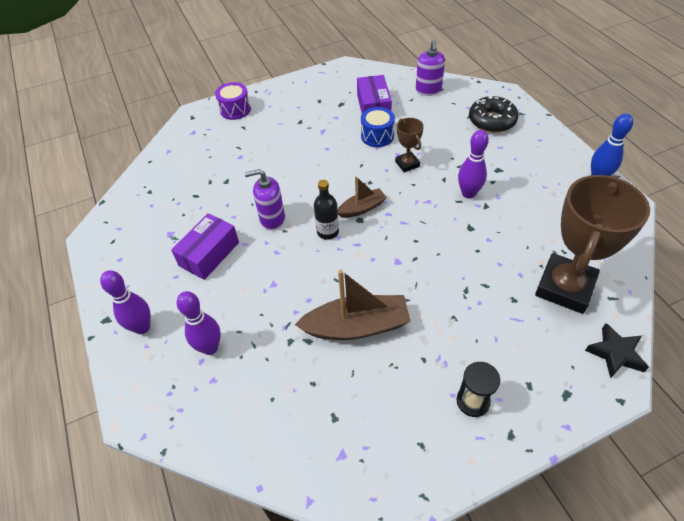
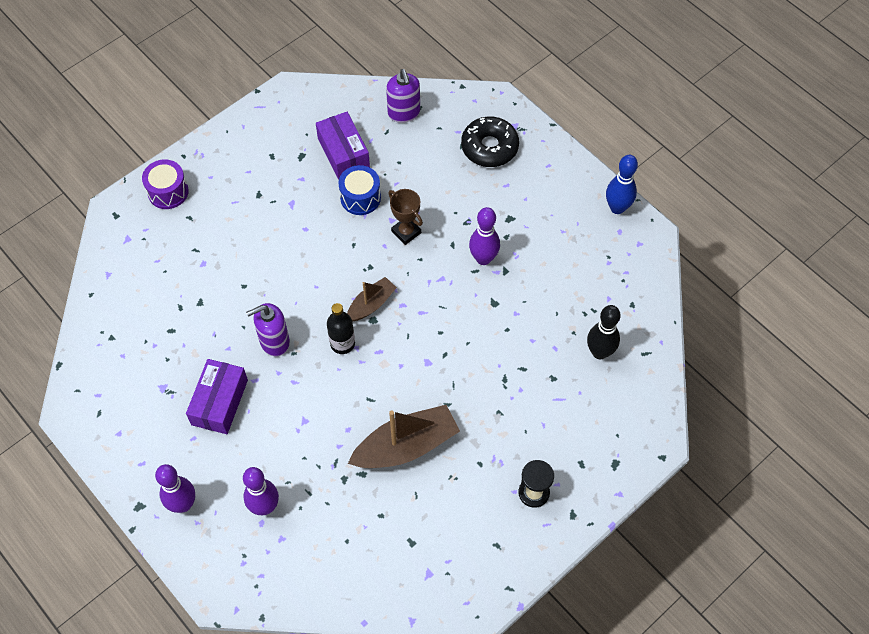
camera: 20 degrees left, 10 degrees up
brown trophy [535,175,650,314] -> black bowling pin [587,305,621,359]
black star [585,323,649,379] -> none

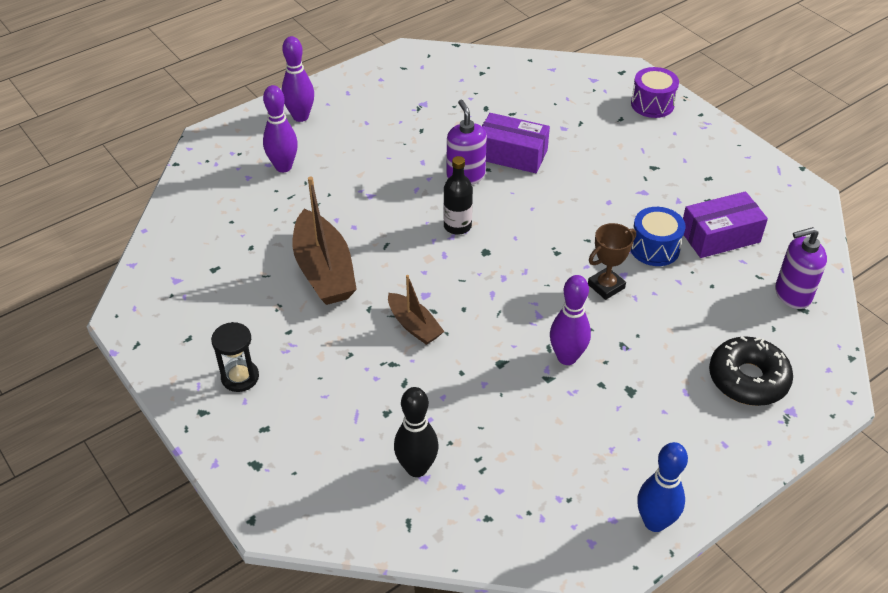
camera: 95 degrees right, 15 degrees down
purple box [186,359,248,434] -> purple box moved to [482,113,550,173]
brown boat [347,277,397,322] -> brown boat moved to [388,275,445,345]

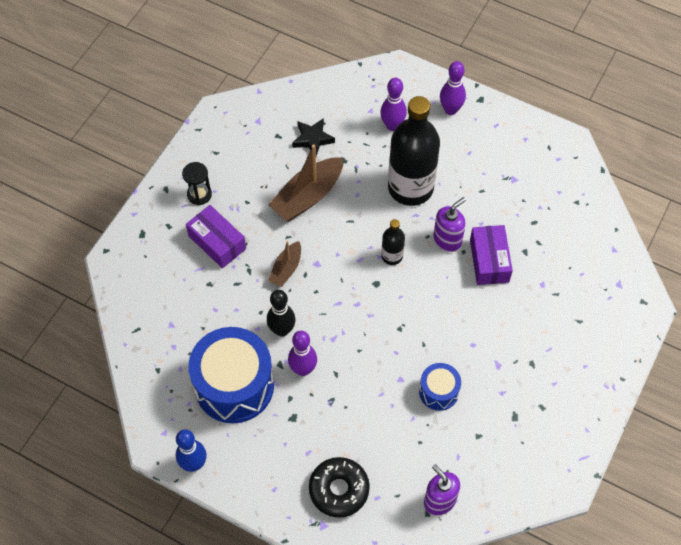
camera: 65 degrees right, 15 degrees up
black bowling pin [394,387,439,477] -> black bowling pin moved to [267,290,295,337]
brown trophy [588,223,636,300] -> none
purple drum [631,67,679,118] -> none
purple box [683,191,768,258] -> purple box moved to [186,205,246,268]
none -> blue drum [188,327,274,423]
none -> black star [292,118,335,156]
none -> black bottle [388,96,440,206]

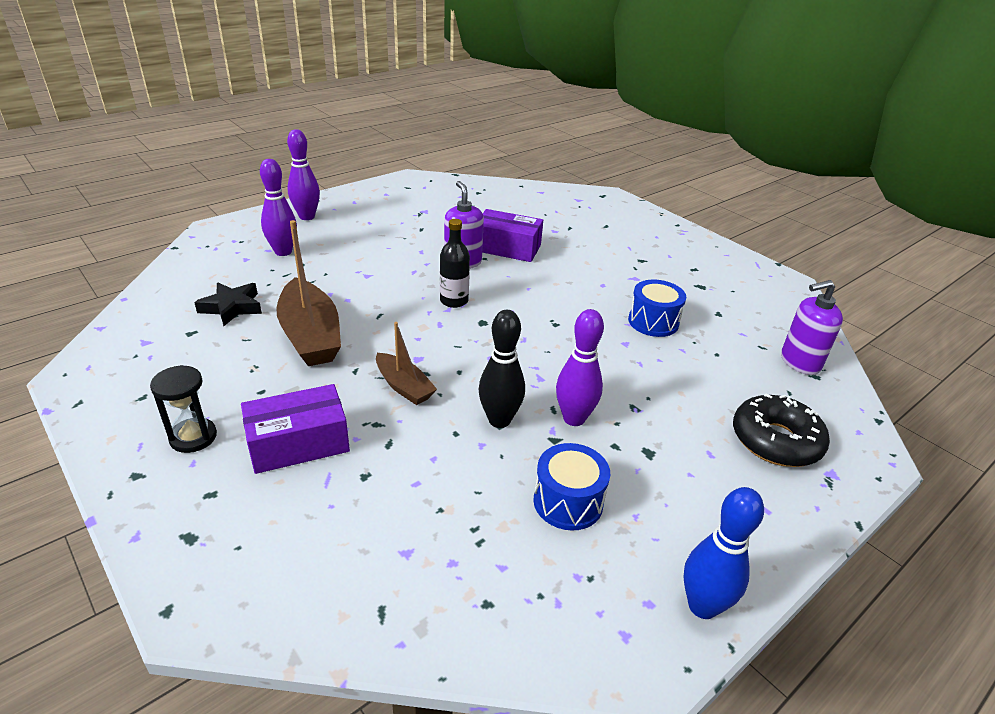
camera: 70 degrees left, 25 degrees down
blue drum [188,327,274,423] -> blue drum [534,443,610,530], size x0.50
black bottle [388,96,440,206] -> none

